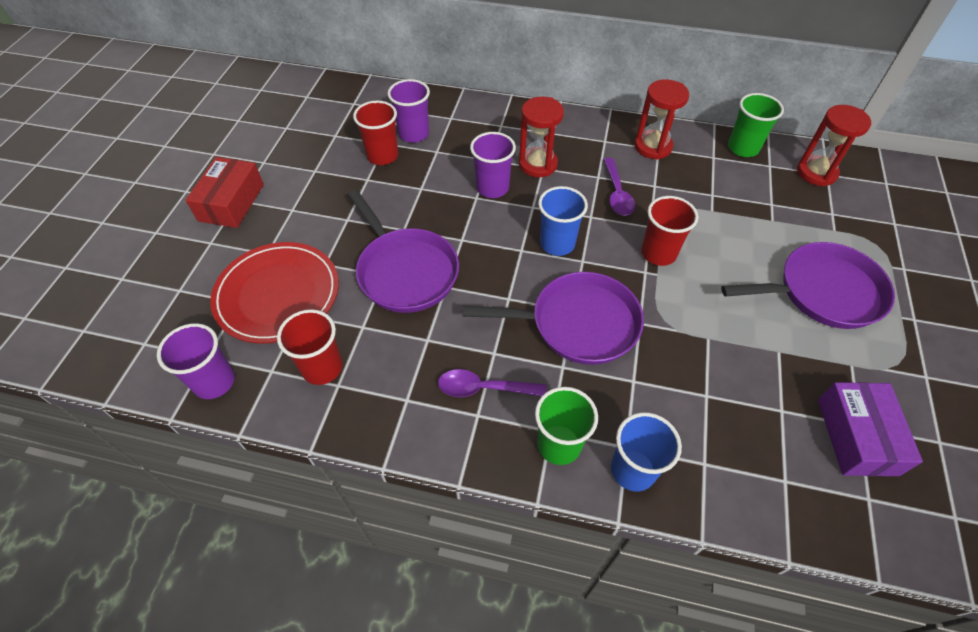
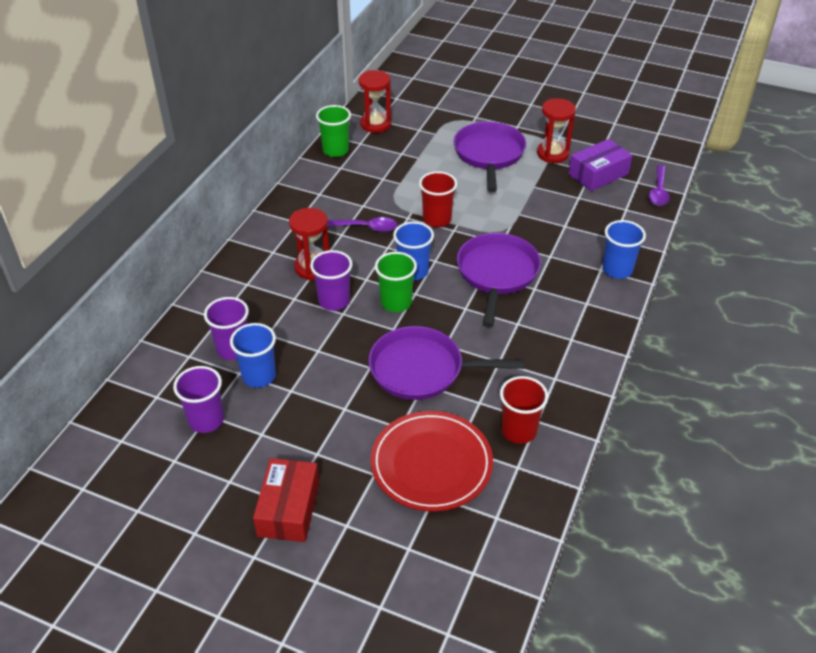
camera: 80 degrees left, 10 degrees down
purple cup [157,323,235,399] -> purple cup moved to [173,366,224,433]
red box [186,157,264,228] -> red box turned 75 degrees clockwise [253,458,319,542]
purple pan [348,189,459,313] -> purple pan turned 150 degrees counterclockwise [368,326,524,400]
red cup [353,101,398,165] -> blue cup [230,323,276,388]
purple spoon [438,369,546,397] -> purple spoon moved to [648,165,670,206]
green cup [535,387,598,465] -> green cup moved to [375,252,417,312]
red hourglass [634,79,689,160] -> red hourglass moved to [537,98,576,163]
purple box [818,382,923,476] -> purple box turned 45 degrees counterclockwise [568,139,632,191]

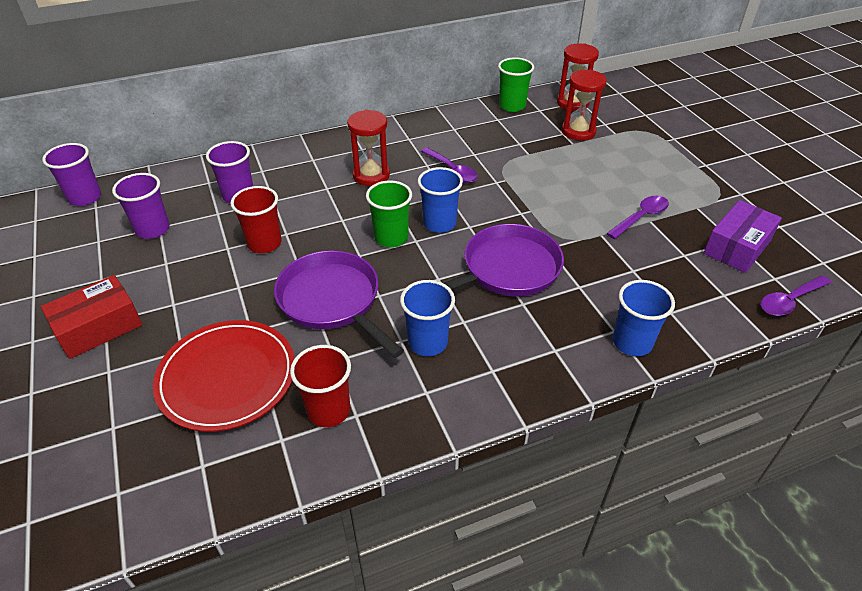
camera: 45 degrees right, 0 degrees up
blue cup [230,323,276,388] -> blue cup moved to [400,280,455,356]
purple cup [310,250,352,311] -> purple cup moved to [42,143,101,206]
red cup [419,171,457,227] -> red cup moved to [230,186,282,253]
purple pan [453,122,526,192] -> none
red hourglass [537,98,576,163] -> red hourglass moved to [562,69,607,141]
purple box [568,139,632,191] -> purple box turned 60 degrees counterclockwise [704,200,782,273]
none -> purple spoon [606,196,669,239]

